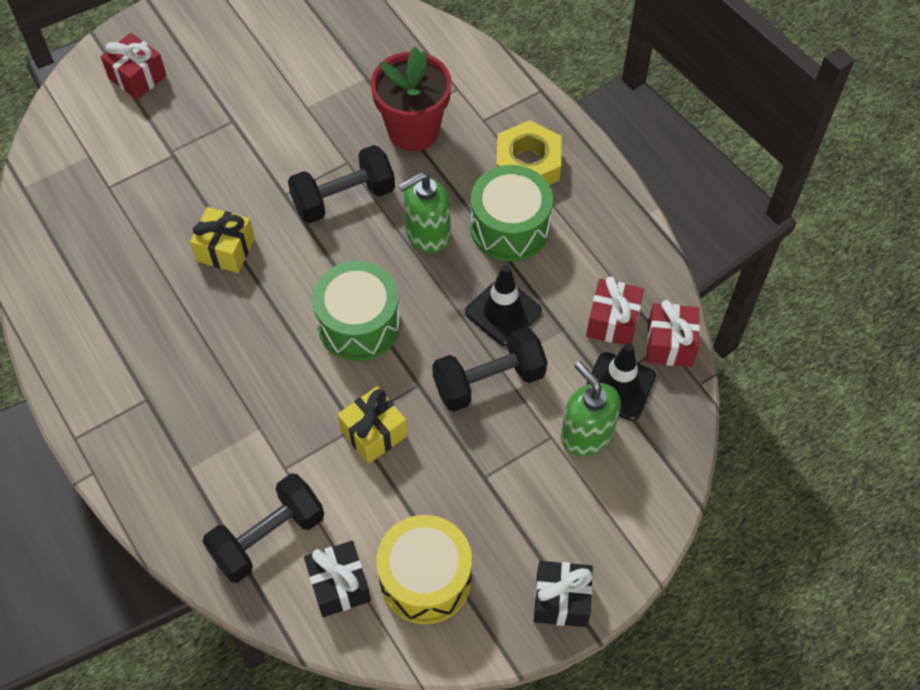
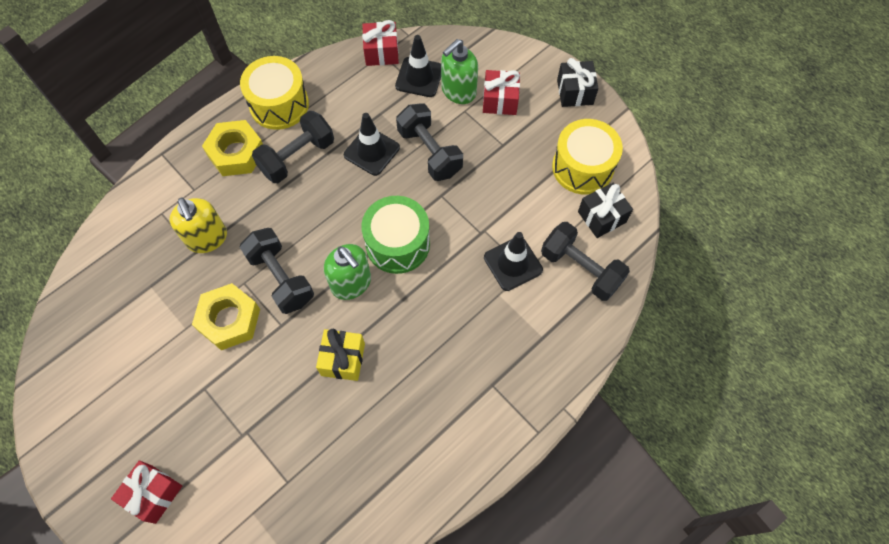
camera: 100 degrees left, 5 degrees up
yellow gift [337,386,408,464] -> none
red flower pot [371,46,452,151] -> yellow soap dispenser [169,197,227,253]
green soap dispenser [398,172,451,253] -> green soap dispenser moved to [324,244,371,300]
green drum [470,165,553,262] -> black dumbbell [252,111,334,183]
red gift [586,277,644,345] -> red gift moved to [483,70,520,115]
none -> yellow nut [192,283,260,350]
none -> yellow drum [240,56,309,130]
none -> black traffic cone [484,232,543,291]

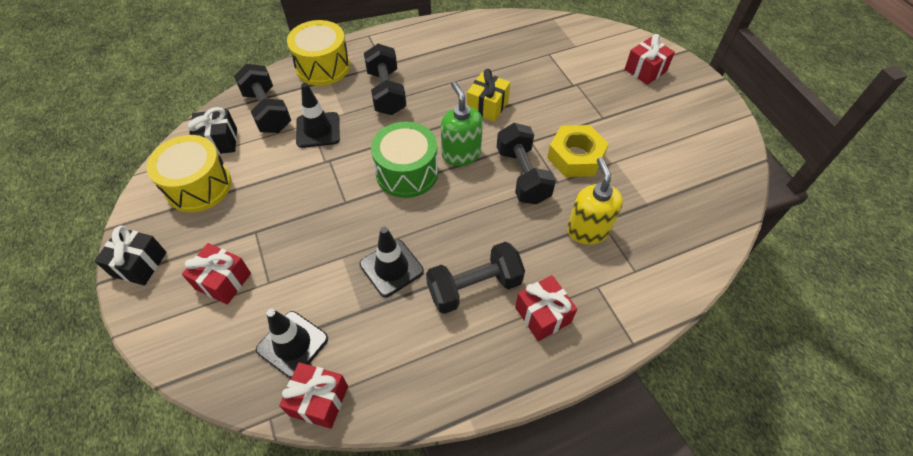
camera: 160 degrees left, 10 degrees down
yellow nut [202,120,263,176] -> red gift [515,275,577,341]
yellow drum [240,56,309,130] -> yellow drum moved to [287,20,350,86]
black dumbbell [396,103,463,181] -> black dumbbell moved to [364,44,406,115]
green soap dispenser [441,39,478,104] -> none

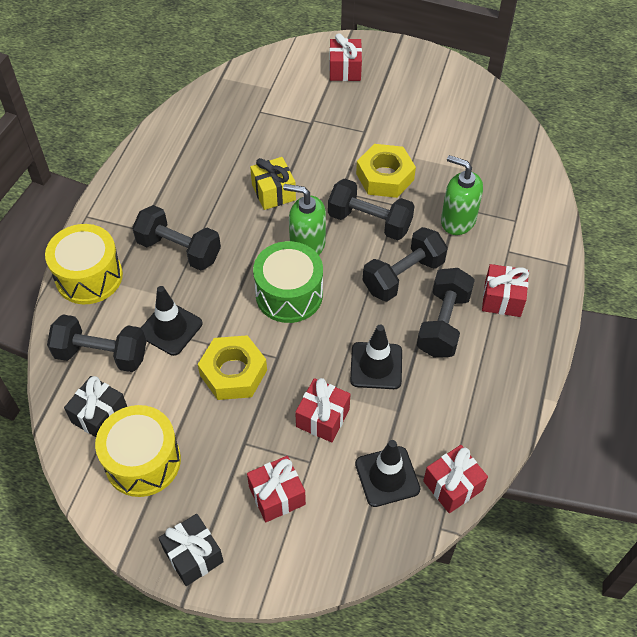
camera: 50 degrees left, 0 degrees up
yellow soap dispenser [567,157,623,245] -> green soap dispenser [441,155,483,235]
none -> yellow nut [198,335,267,400]
none -> red gift [295,378,350,442]
none -> black dumbbell [363,227,448,302]

